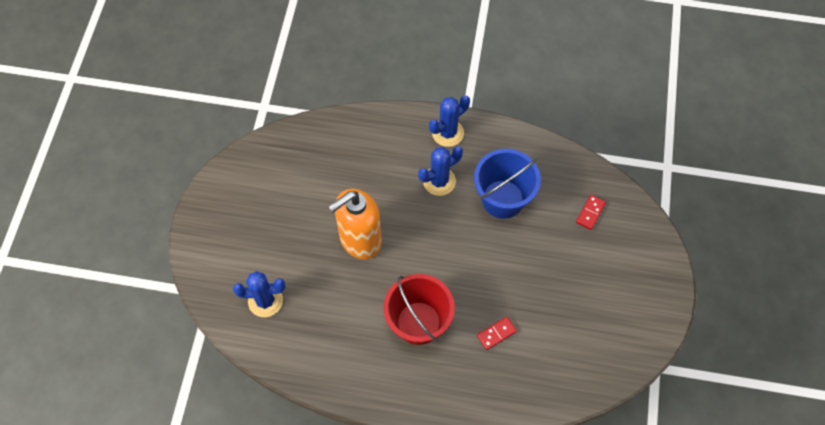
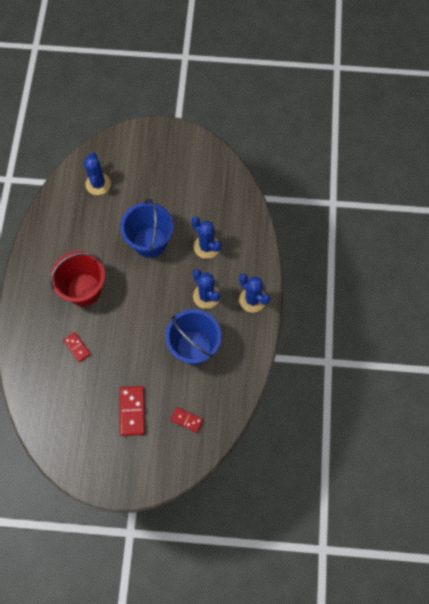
camera: 85 degrees right, 5 degrees up
orange soap dispenser [328,189,382,259] -> blue bucket [120,199,174,258]
none -> red domino [120,386,145,436]
none -> blue cactus [191,217,222,259]

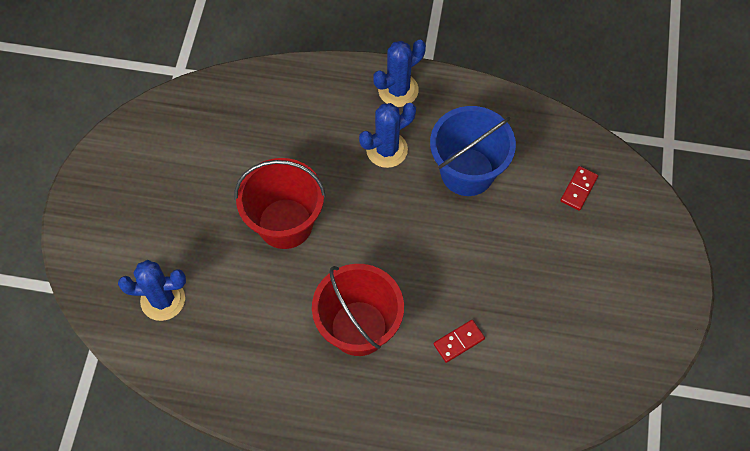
camera: 85 degrees left, 5 degrees down
blue bucket [120,199,174,258] -> red bucket [235,158,326,249]
red domino [120,386,145,436] -> none
blue cactus [191,217,222,259] -> none

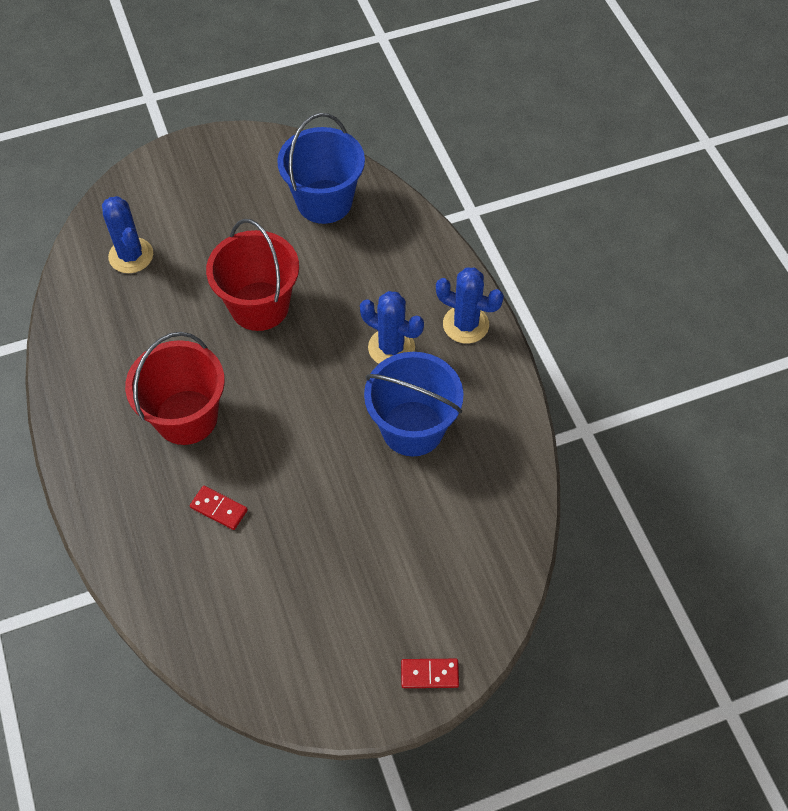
camera: 60 degrees right, 5 degrees down
red domino [560,166,598,211] -> red domino moved to [401,659,459,688]
none -> blue bucket [277,113,365,224]

